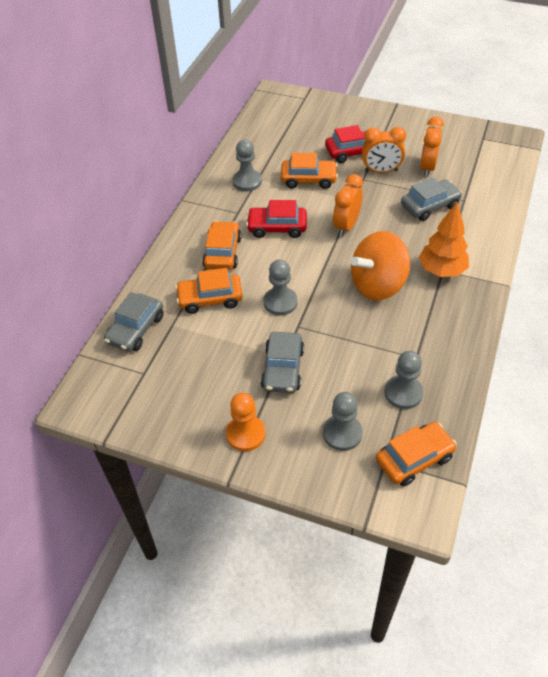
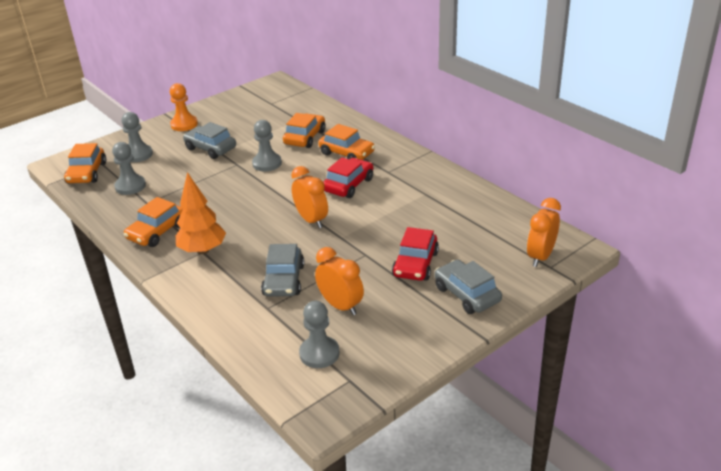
camera: 120 degrees right, 15 degrees down
grey car [104,292,163,352] -> grey car moved to [435,260,502,314]
grey pawn [232,139,262,192] -> grey pawn moved to [299,301,340,368]
orange car [281,153,338,189] -> orange car moved to [124,197,183,247]
orange spinning top [351,231,410,301] -> none
orange clock [362,127,406,173] -> orange clock moved to [527,198,561,267]

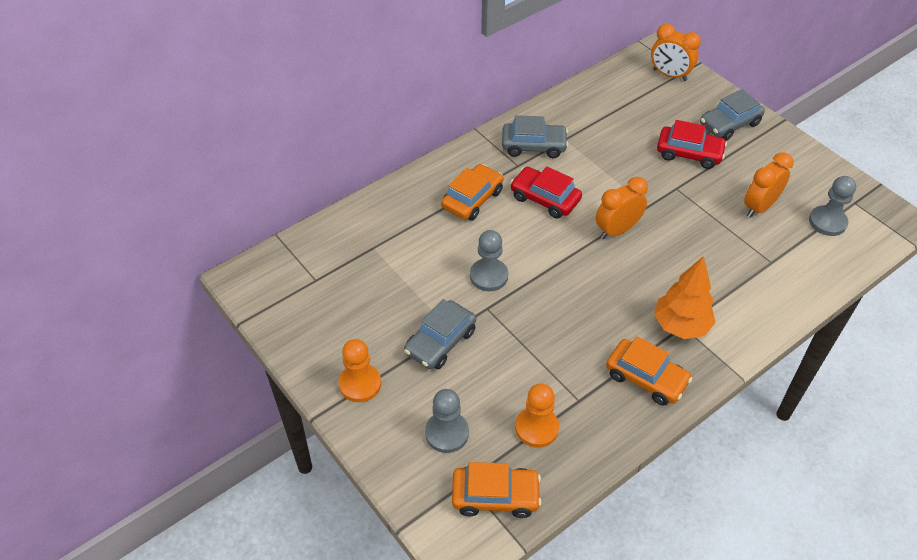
camera: 90 degrees left, 15 degrees up
grey pawn [112,142,146,195] -> orange pawn [515,384,559,448]
grey car [261,244,304,297] -> grey car moved to [502,115,568,158]
orange car [283,113,326,148] -> none

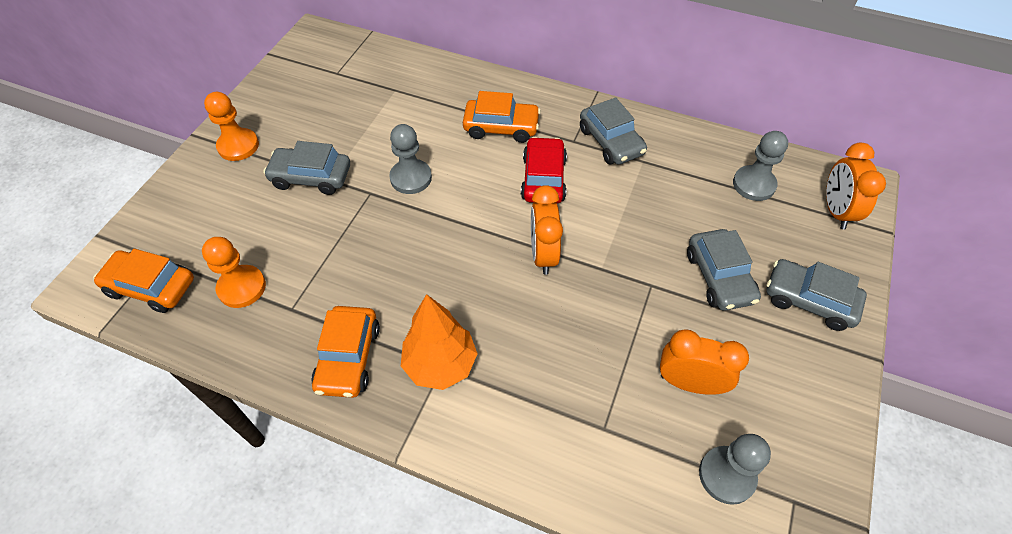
camera: 60 degrees right, 5 degrees up
grey pawn [425,389,469,453] -> grey pawn moved to [733,131,788,201]
orange car [452,462,542,518] -> orange car turned 135 degrees clockwise [93,249,194,313]
orange clock [596,177,648,239] -> orange clock turned 120 degrees counterclockwise [531,185,563,275]
red car [657,120,727,169] -> grey car [687,229,761,311]

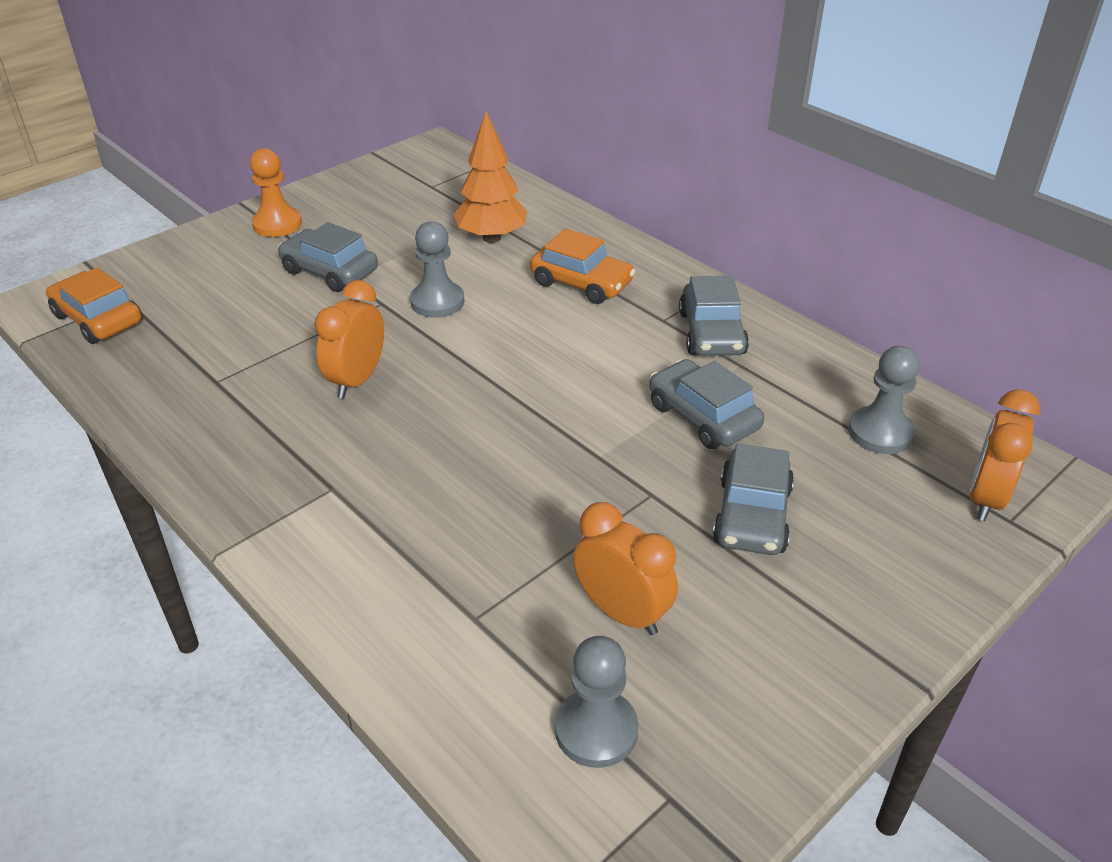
camera: 25 degrees right, 15 degrees down
orange pawn [202,237,266,308] -> none
orange car [311,306,380,398] -> none
orange tree [401,294,478,390] -> orange tree moved to [454,111,528,243]
red car [521,137,567,204] -> none
orange clock [531,185,563,275] -> orange clock moved to [314,280,384,398]
grey car [767,259,867,331] -> grey car moved to [649,359,764,449]

